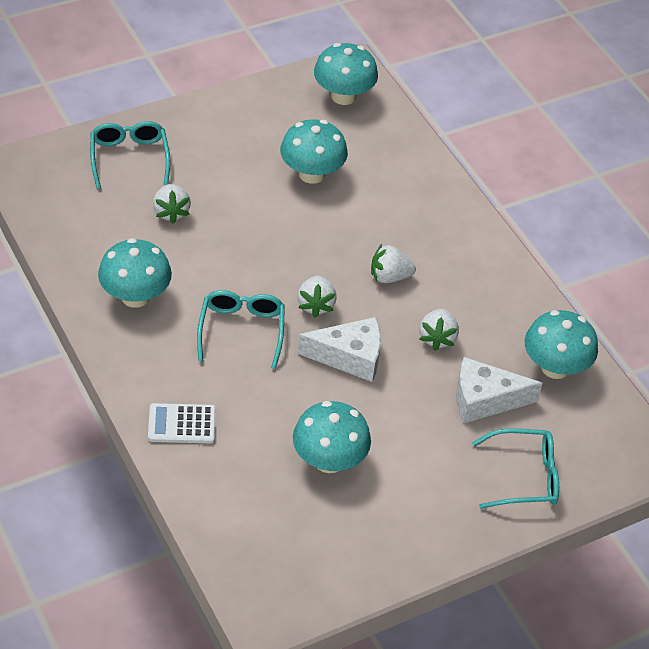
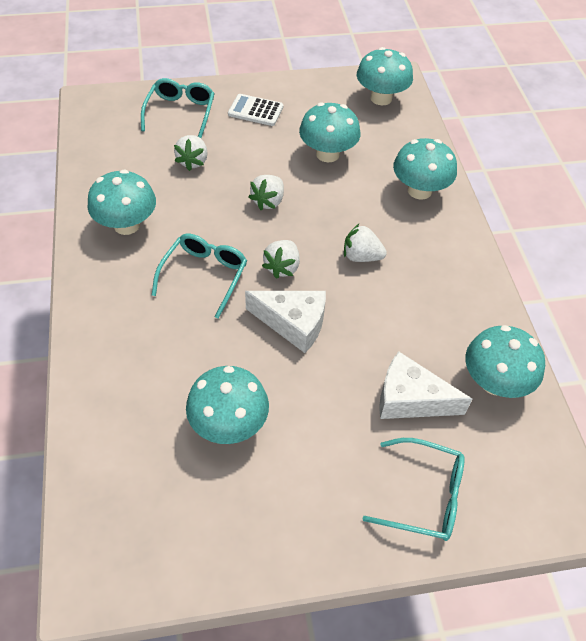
camera: 20 degrees right, 5 degrees up
white calculator [148,403,216,443] -> white calculator moved to [228,94,284,126]
white strawberry [419,309,459,351] -> white strawberry moved to [249,175,284,210]
none -> turquoise mushroom [393,138,457,200]

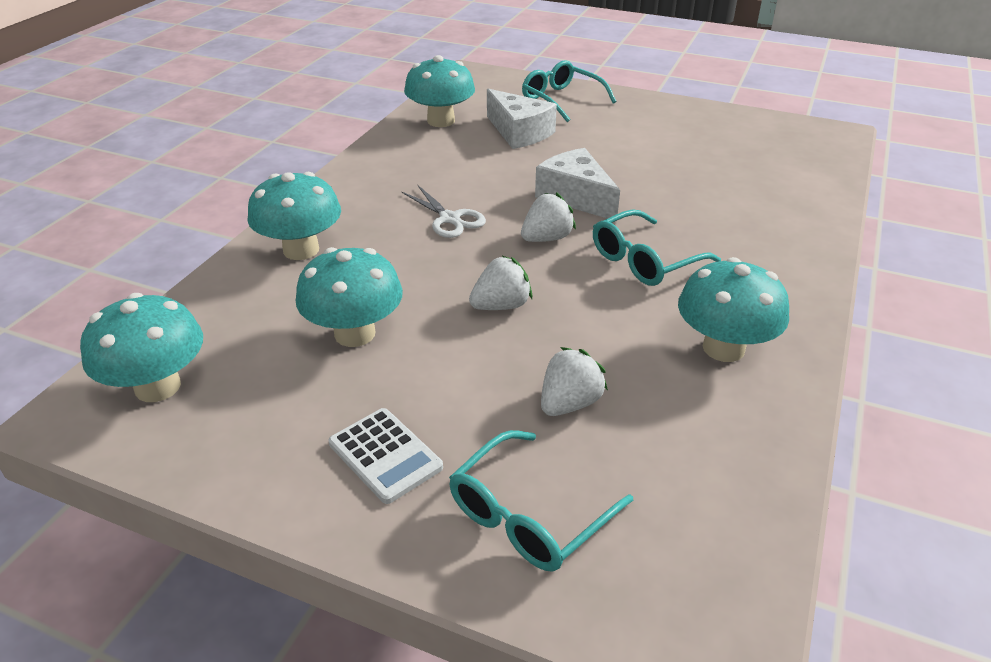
camera: 145 degrees left, 15 degrees down
turquoise mushroom [186,366,269,444] -> none
white strawberry [344,224,387,262] -> white scissors [402,185,486,238]

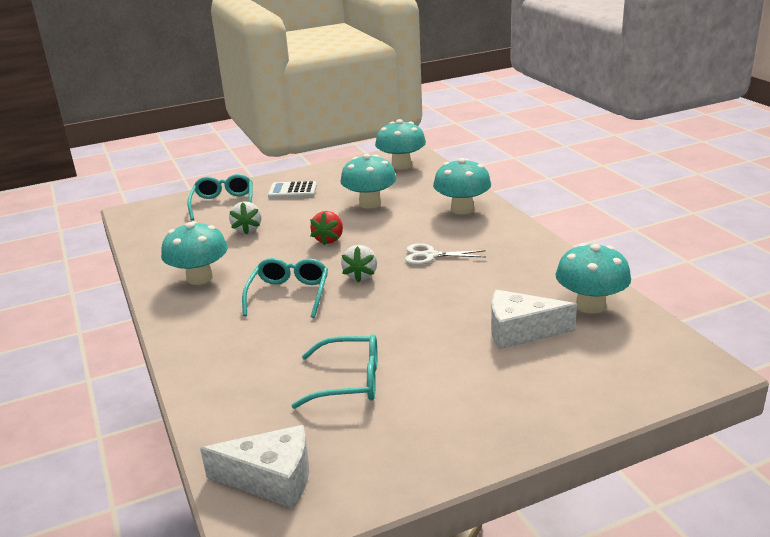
camera: 135 degrees right, 10 degrees down
white strawberry [469,256,532,310] -> red strawberry [310,211,343,246]
turquoise glasses [522,60,616,122] -> turquoise glasses moved to [291,334,377,409]
white cheese [535,148,620,219] -> white cheese moved to [200,425,309,509]

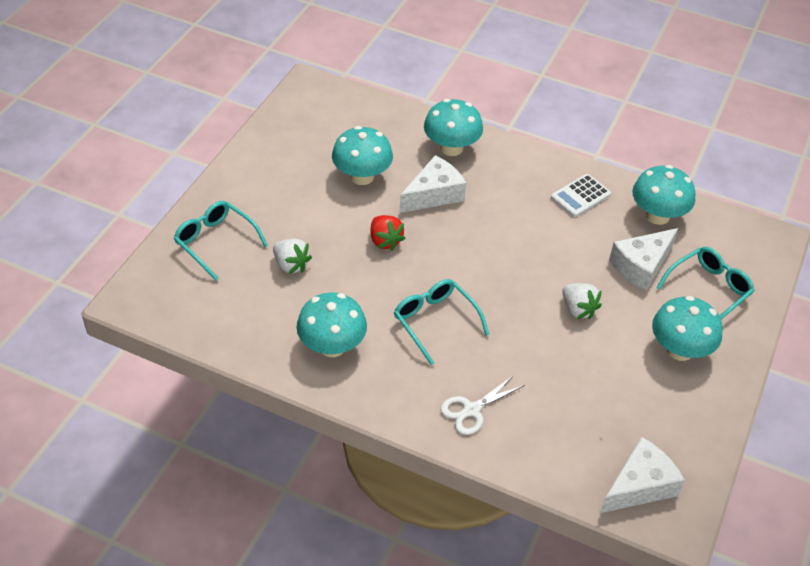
camera: 45 degrees left, 20 degrees up
white calculator [268,181,317,198] -> white calculator moved to [551,174,611,217]
turquoise glasses [291,334,377,409] -> turquoise glasses moved to [656,247,755,319]
white strawberry [341,245,377,283] -> white strawberry moved to [562,283,602,319]
turquoise mushroom [375,119,426,170] -> turquoise mushroom moved to [652,296,723,361]
white scissors [405,243,486,265] -> white scissors moved to [440,375,525,435]
none -> white cheese [400,155,466,213]

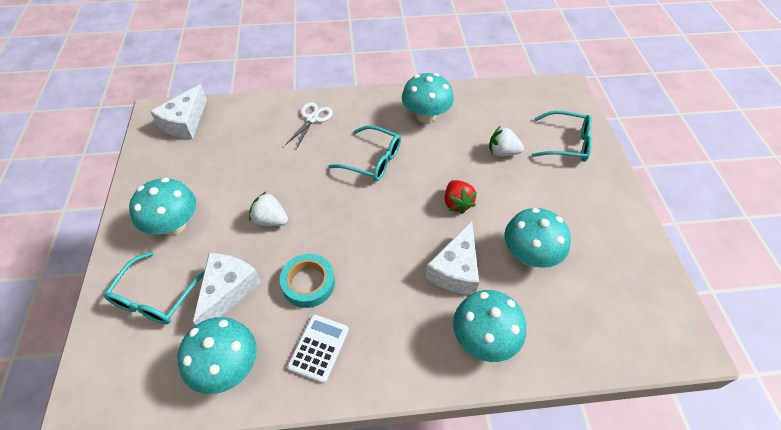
camera: 150 degrees right, 5 degrees up
red strawberry [371,215,405,251] -> red strawberry turned 135 degrees counterclockwise [445,180,477,214]
none -> turquoise tape [280,254,335,308]

